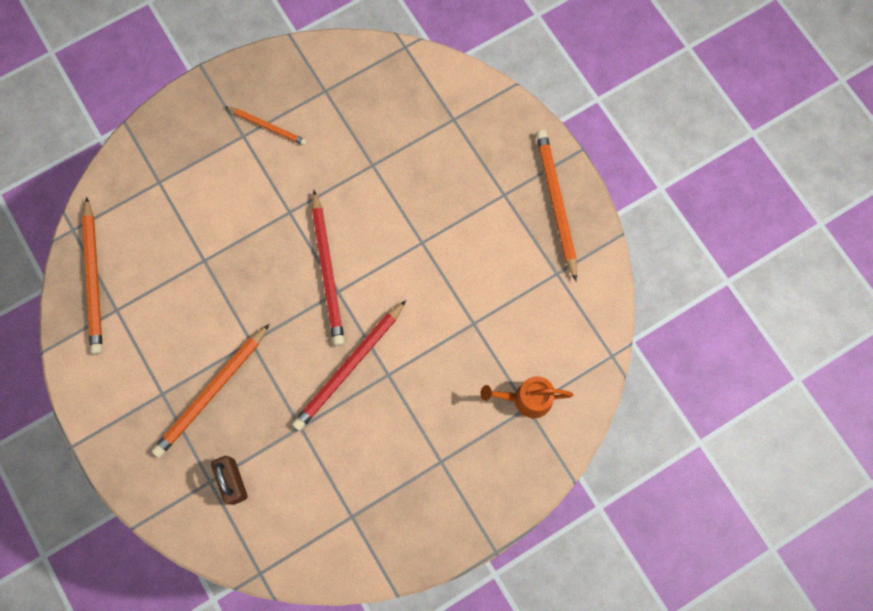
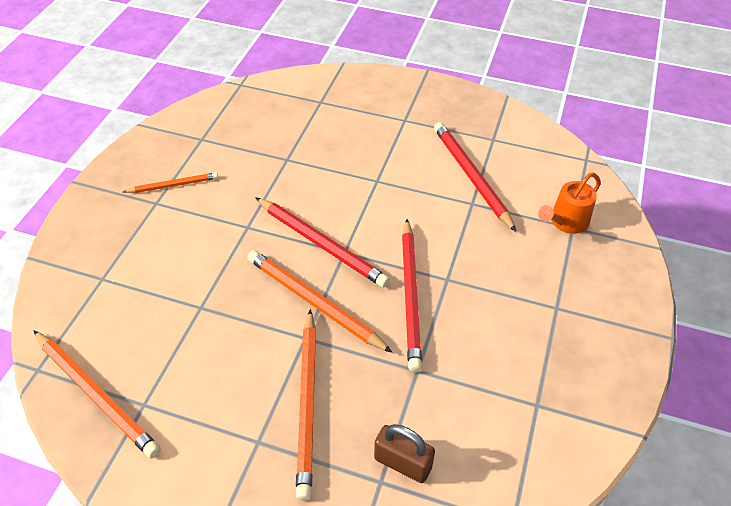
camera: 40 degrees left, 25 degrees down
orange pencil [536,130,577,281] -> orange pencil moved to [247,250,393,353]
none -> red pencil [434,122,516,232]

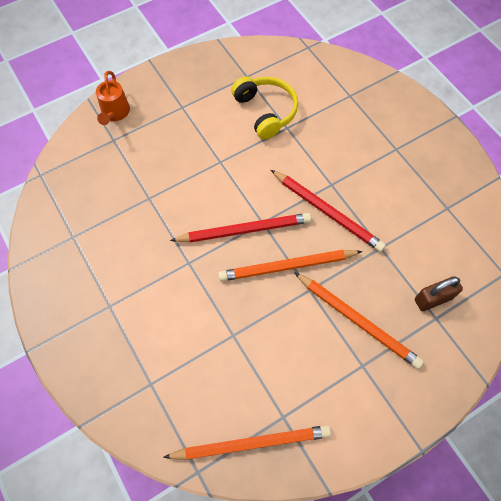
camera: 50 degrees left, 15 degrees up
orange pencil [123,173,218,193] -> none
red pencil [434,122,516,232] -> yellow headphones [231,76,298,140]
orange watering can [538,173,601,234] -> orange watering can moved to [96,71,130,125]

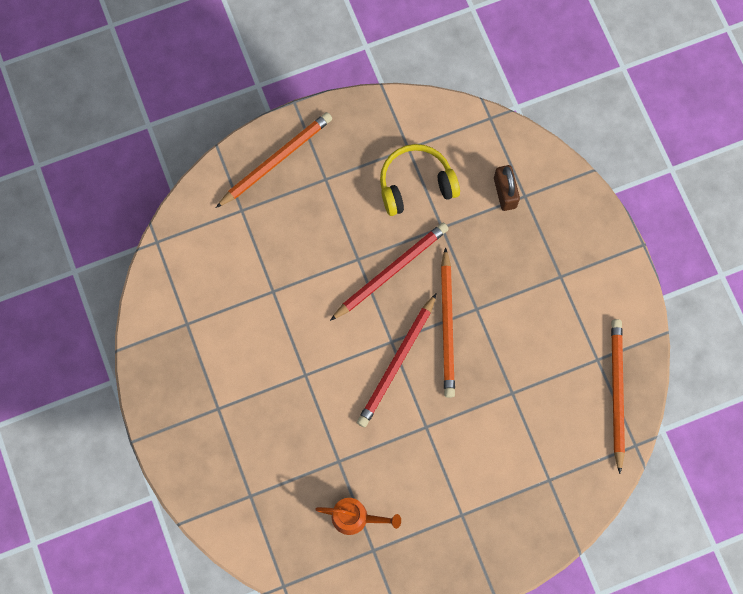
camera: 80 degrees left, 10 degrees up
orange watering can [96,71,130,125] -> orange watering can moved to [315,498,401,535]
red pencil [170,213,311,242] -> red pencil turned 150 degrees counterclockwise [357,294,436,427]
yellow headphones [231,76,298,140] -> yellow headphones moved to [380,144,460,216]
orange pencil [294,272,424,369] -> orange pencil moved to [216,112,332,208]

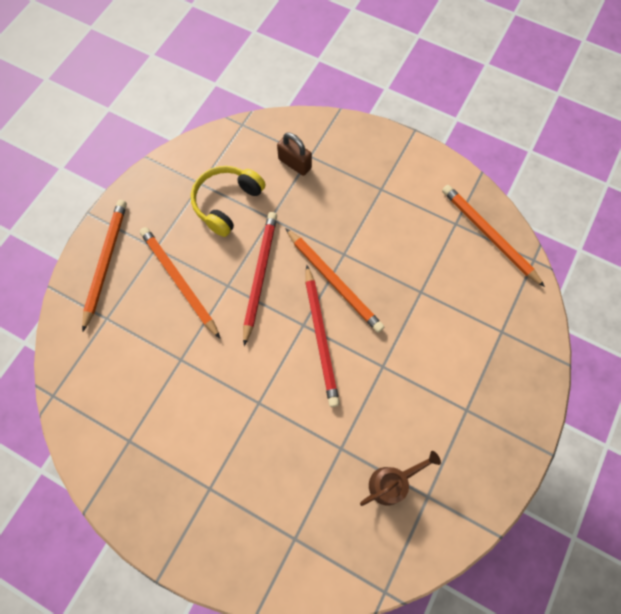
camera: 40 degrees left, 5 degrees down
orange watering can [315,498,401,535] -> brown watering can [360,451,441,506]
none -> orange pencil [140,227,220,339]

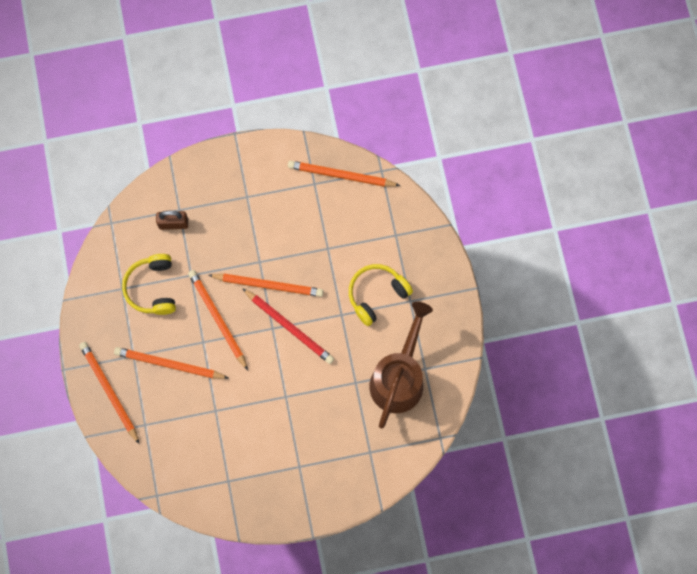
camera: 40 degrees left, 5 degrees up
red pencil [243,212,277,346] -> orange pencil [188,270,248,370]
brown watering can [360,451,441,506] -> brown watering can [370,302,433,429], size x2.01
none -> yellow headphones [349,264,413,326]

